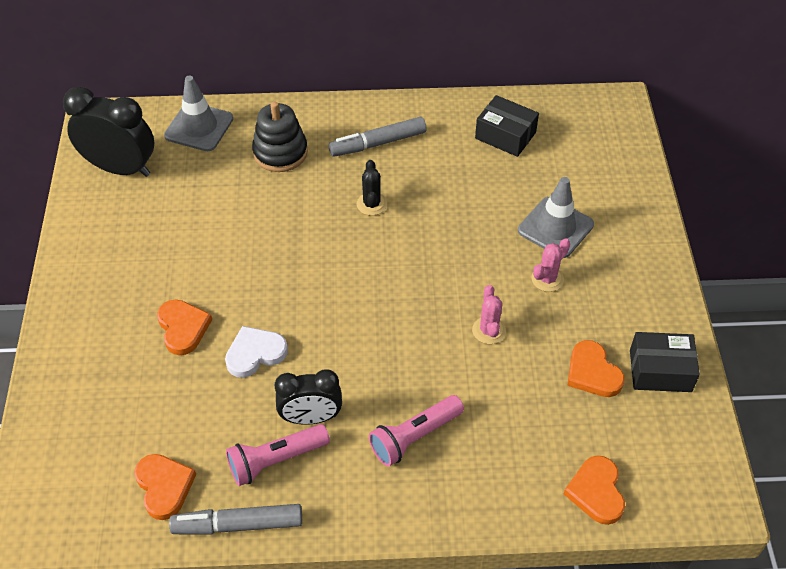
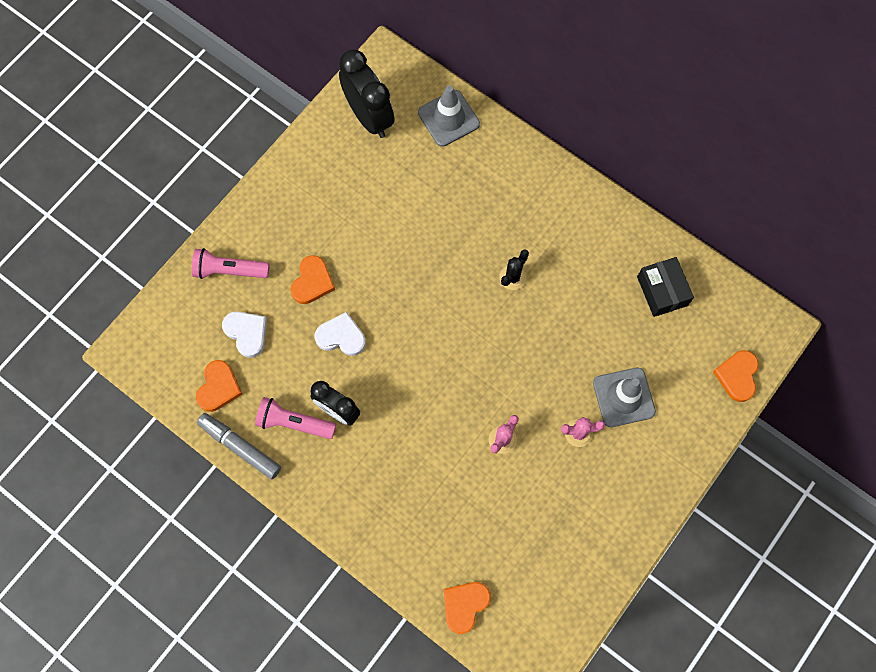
camera: 40 degrees right, 20 degrees up
black stacking toy [252,102,308,172] -> none
grey marker [329,117,426,157] -> none
pink flashlight [369,395,464,467] -> pink flashlight moved to [192,248,269,279]
orange heart [567,340,625,397] -> orange heart moved to [713,350,759,402]
black box [630,332,700,392] -> none
none -> white heart [222,311,267,358]

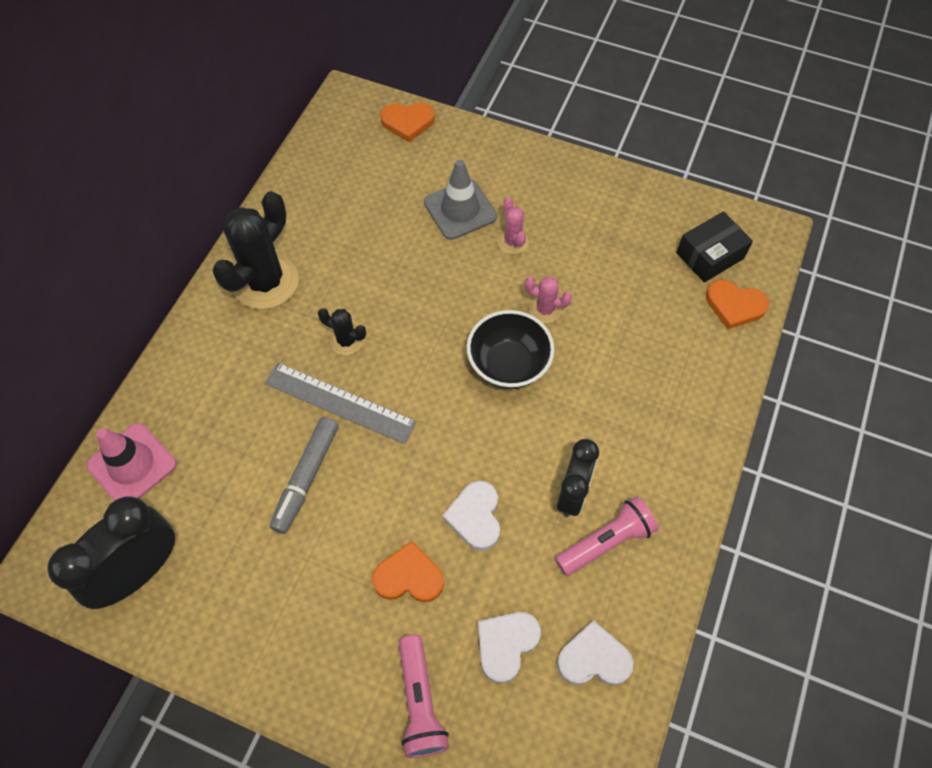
camera: 105 degrees left, 10 degrees down
orange heart [196,360,242,412] -> white heart [557,620,634,685]
grey marker [197,413,281,479] -> grey marker moved to [270,417,339,534]
pink flashlight [255,397,336,439] -> pink flashlight turned 120 degrees counterclockwise [555,497,658,576]
grey traffic cone [418,85,480,147] -> pink traffic cone [86,423,177,501]
black box [637,257,694,317] -> black box moved to [676,211,753,282]
none -> black cactus [212,191,299,309]
none -> grey ruler [265,363,417,444]
none -> black bowl [467,310,554,389]

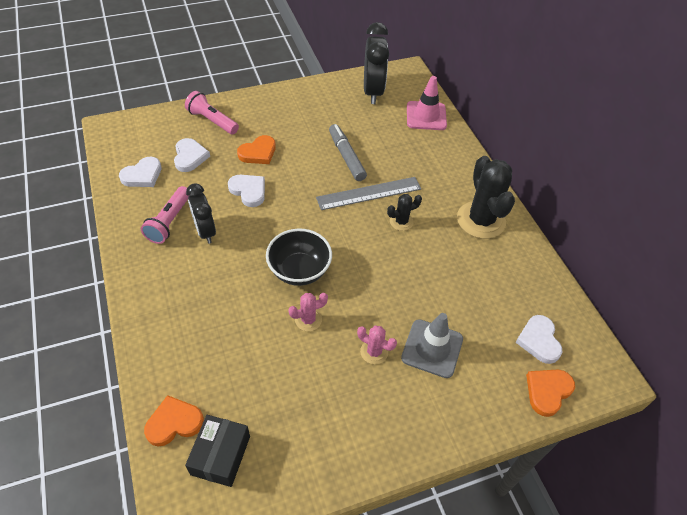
camera: 135 degrees right, 10 degrees down
none -> white heart [515,315,562,364]

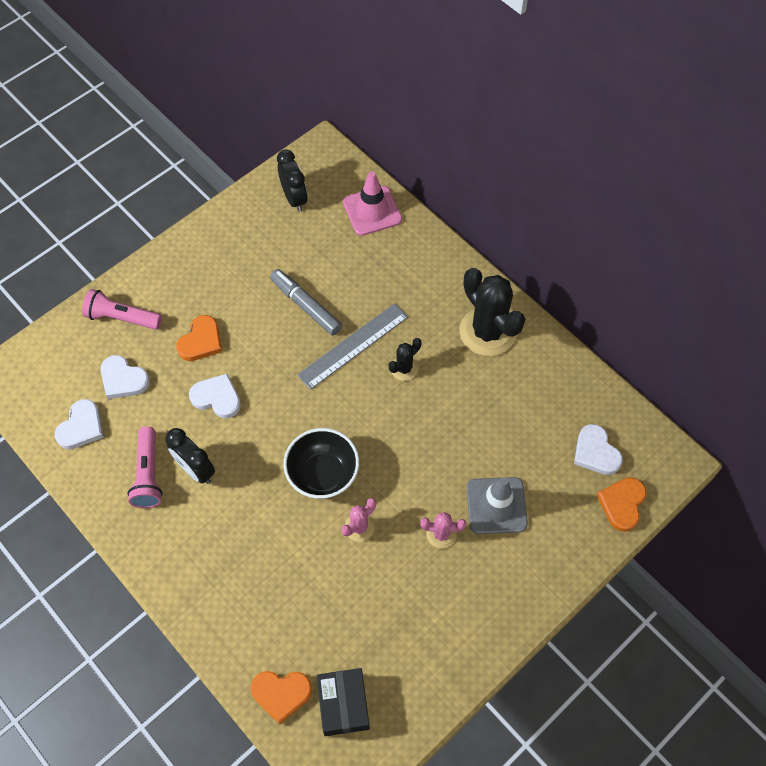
camera: 20 degrees left, 10 degrees up
orange heart [144,395,204,446] -> orange heart turned 135 degrees counterclockwise [251,671,312,724]
white heart [174,138,210,172] -> white heart turned 150 degrees clockwise [101,355,150,399]
black clock [364,22,389,104] -> black clock [277,149,308,212], size x0.66

